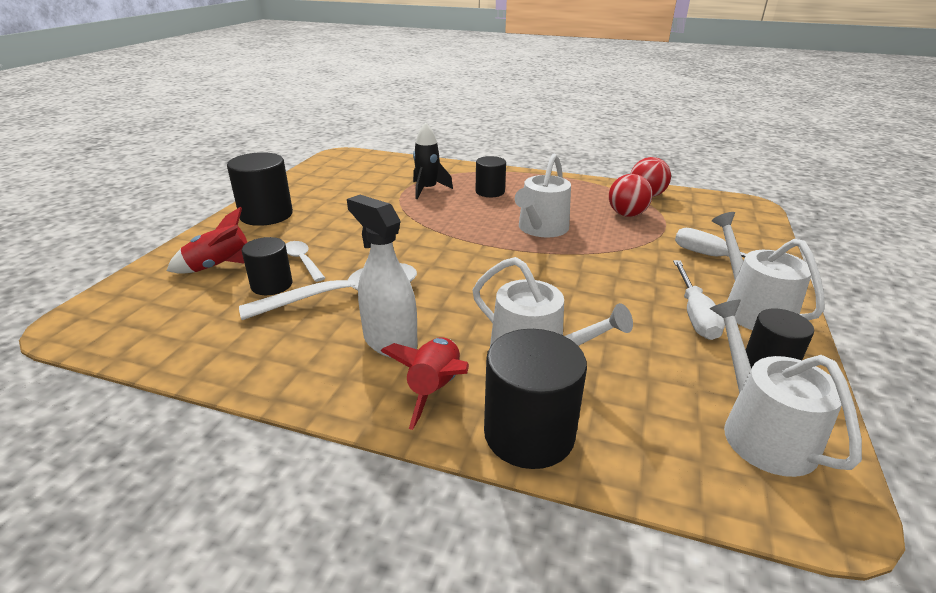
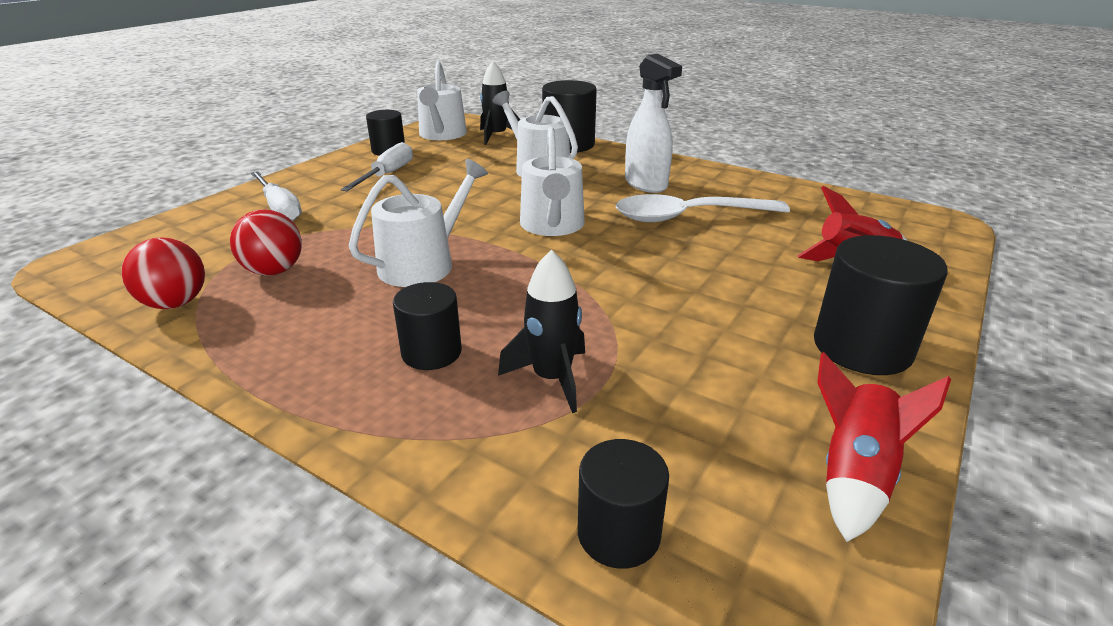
camera: 165 degrees left, 0 degrees up
black cylinder [242,237,292,295] -> black cylinder moved to [578,439,669,569]
white spoon [286,241,325,282] -> none
red rocket [381,337,469,430] -> red rocket moved to [817,352,951,542]
white watering can [712,212,825,330] -> white watering can moved to [520,127,585,236]
none -> black rocket [480,61,521,145]

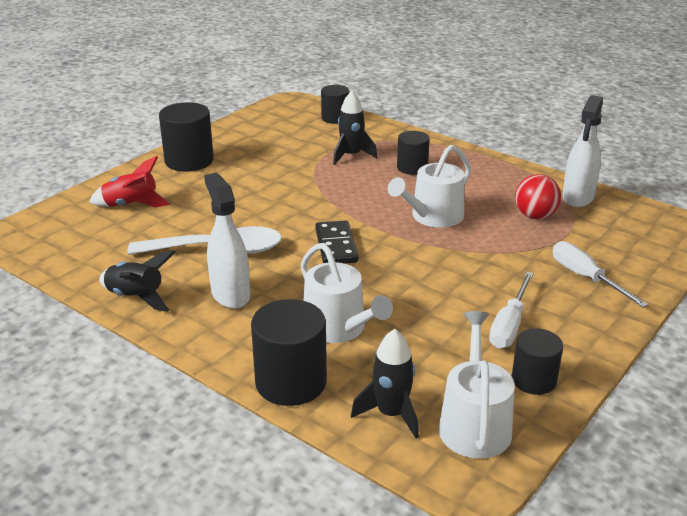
camera: 175 degrees left, 0 degrees up
red ball [121,237,205,309] -> white spray bottle [562,95,603,207]
white watering can [520,127,585,236] -> black domino [315,220,358,264]
red rocket [817,352,951,542] -> none
none -> black rocket [99,250,176,312]

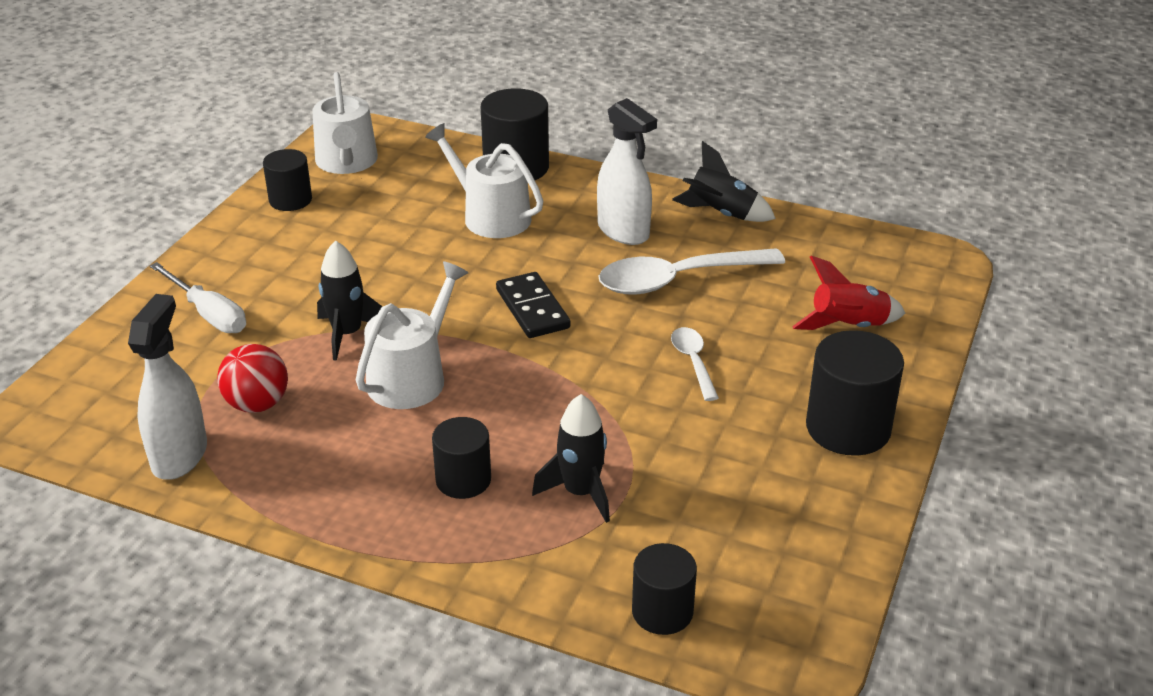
camera: 165 degrees right, 5 degrees up
black rocket [351,329,419,439] -> black rocket moved to [317,241,383,361]
white screwdriver [489,272,534,348] -> none
none -> white spoon [671,327,719,401]

